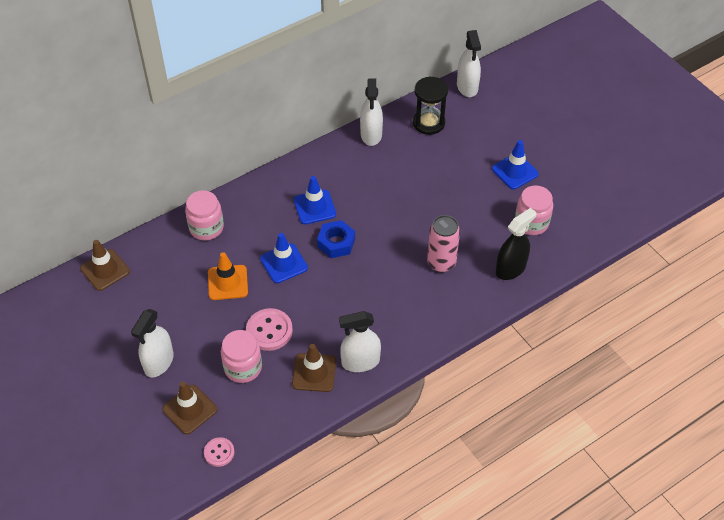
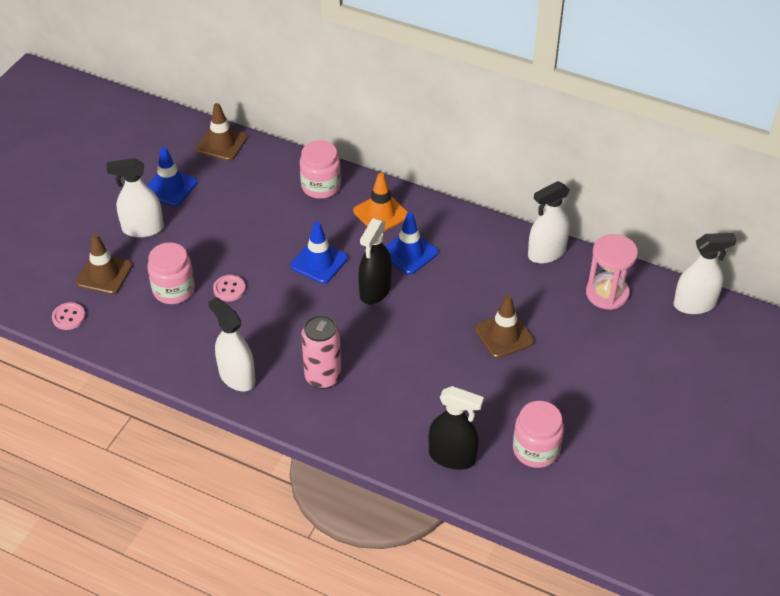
camera: 60 degrees right, 5 degrees down
orange traffic cone [208,252,248,300] -> orange traffic cone moved to [353,173,408,232]
pink button [246,308,293,351] -> pink button [213,275,246,301], size x0.61
brown traffic cone [292,344,336,392] -> brown traffic cone moved to [475,295,534,358]
blue nut [317,220,355,258] -> black spray bottle [358,218,392,305]
black hourglass [413,76,448,135] -> pink hourglass [586,234,638,310]
pink can [427,215,460,273] -> pink can moved to [301,315,341,389]
white spray bottle [457,30,481,97] -> white spray bottle turned 150 degrees counterclockwise [673,233,737,314]
blue traffic cone [492,140,539,189] -> blue traffic cone moved to [147,147,197,207]

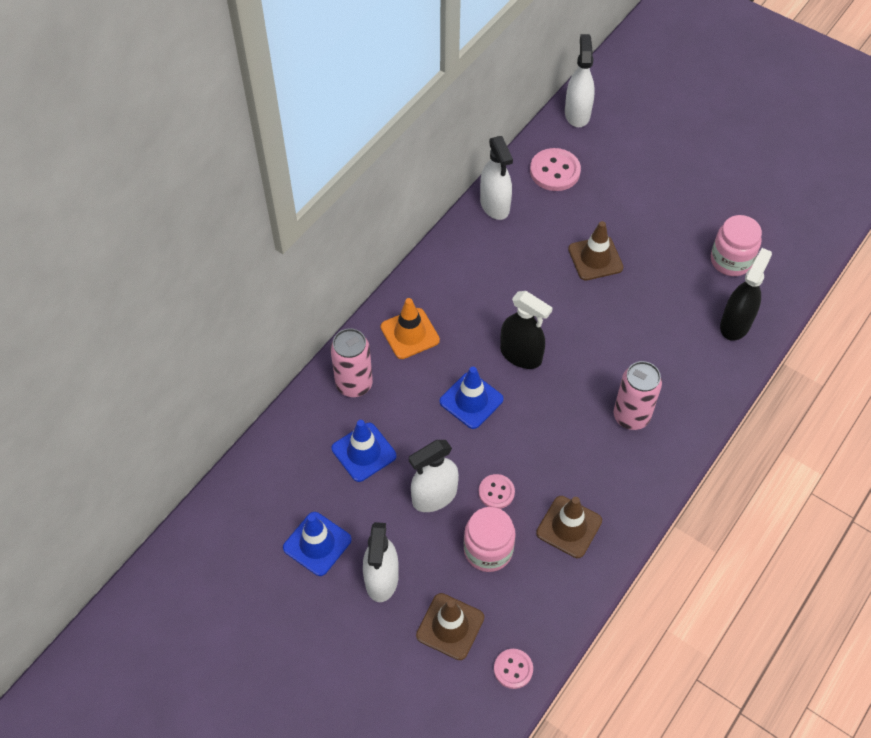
camera: 80 degrees left, 10 degrees up
brown traffic cone [196,103,247,161] -> brown traffic cone moved to [536,496,602,558]
white spray bottle [208,297,256,391] -> white spray bottle moved to [409,440,459,512]
pink jar [300,140,341,199] -> pink can [331,328,373,397]
blue traffic cone [385,212,438,274] -> blue traffic cone moved to [332,420,396,482]
pink hourglass [586,234,638,310] -> pink button [530,148,581,191]

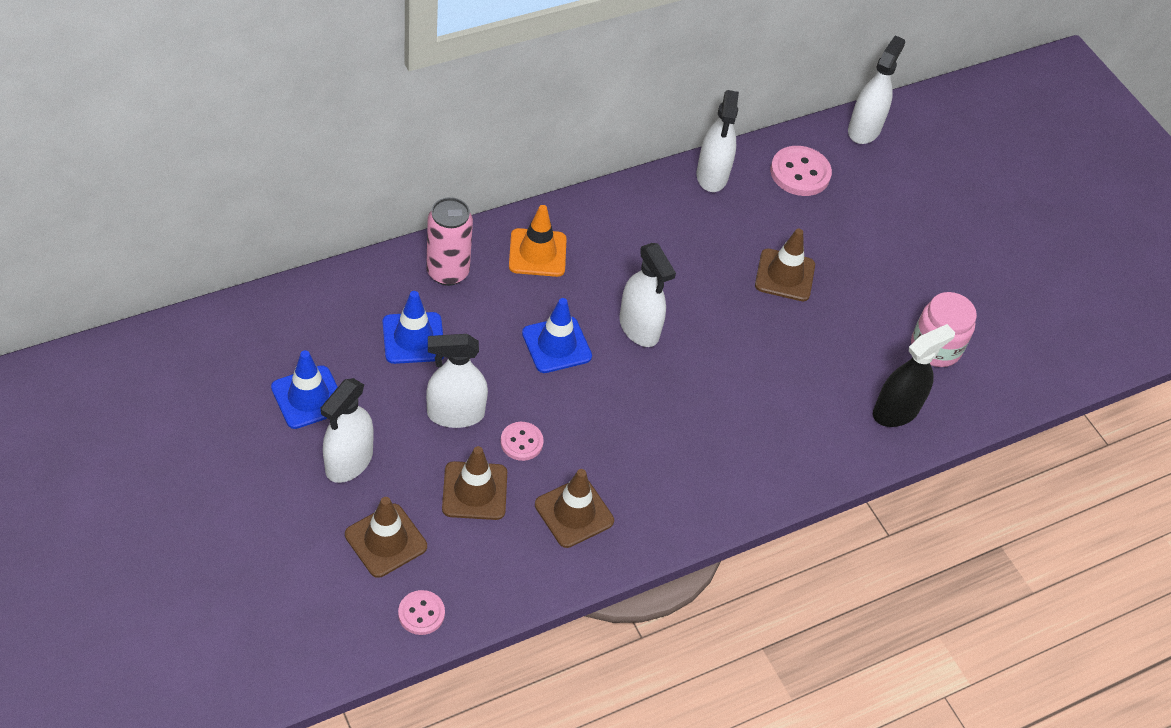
camera: 20 degrees right, 5 degrees down
pink jar [464,507,516,572] -> brown traffic cone [442,446,507,520]
black spray bottle [500,291,553,369] -> white spray bottle [619,243,676,347]
pink can [613,361,662,430] -> none

